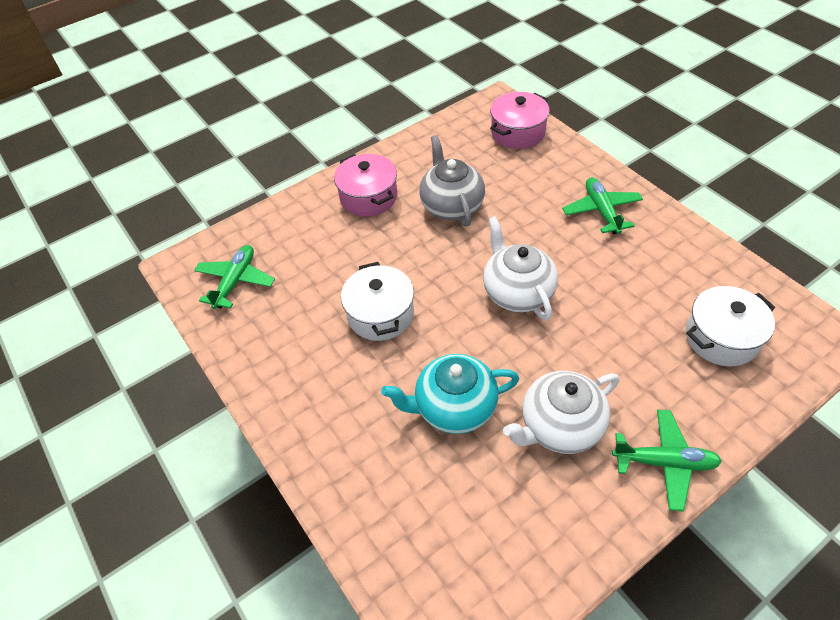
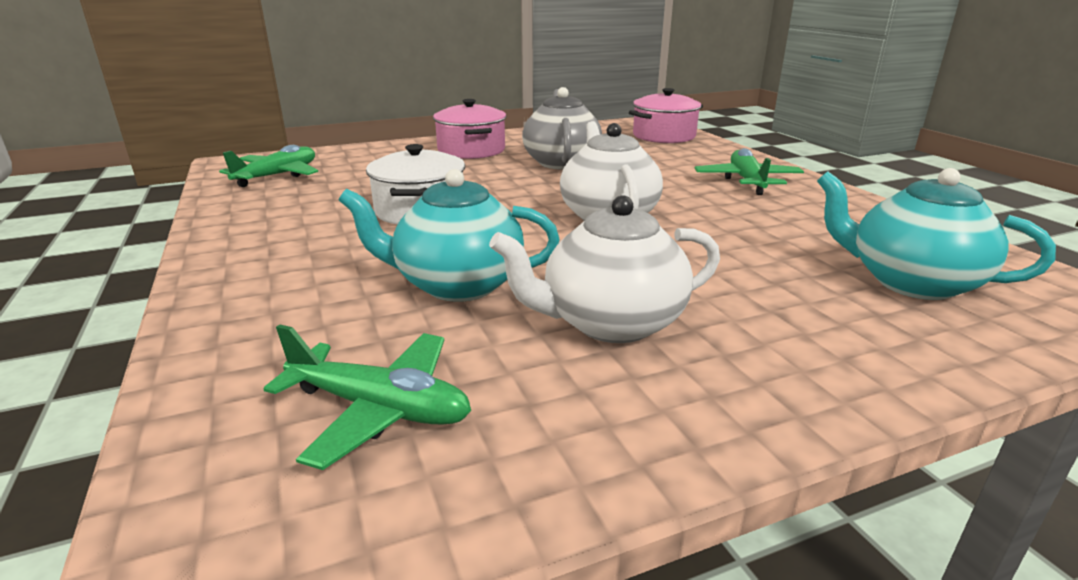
camera: 10 degrees right, 25 degrees down
green plane [612,409,722,512] -> green plane moved to [263,324,471,470]
white pot [686,286,775,366] -> turquoise teapot [817,168,1056,300]

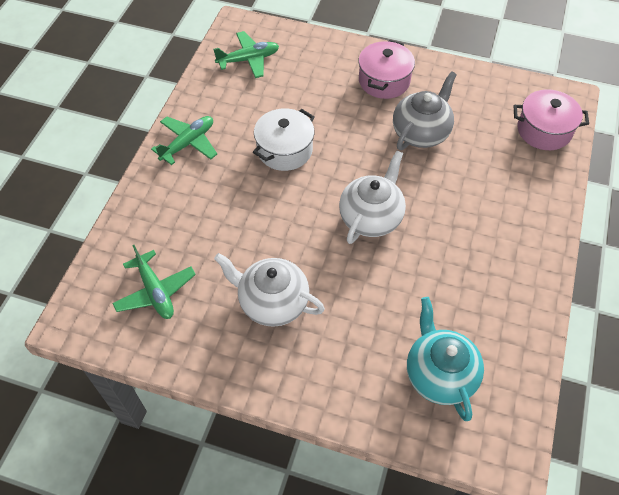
camera: 40 degrees right, 30 degrees up
turquoise teapot [338,169,560,302] -> none
green plane [694,148,804,195] -> green plane moved to [151,116,217,165]

